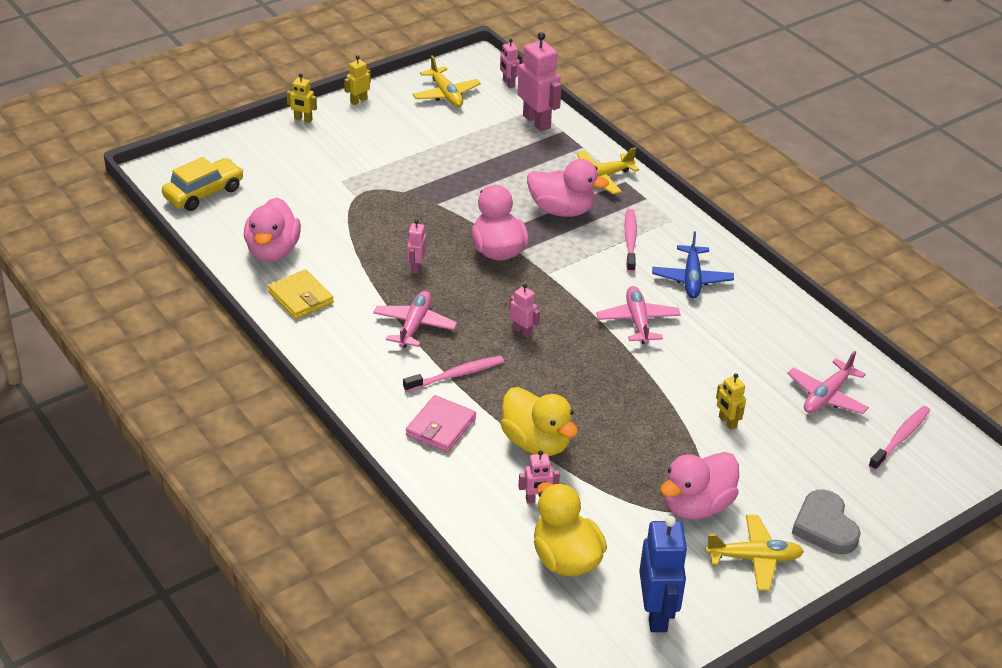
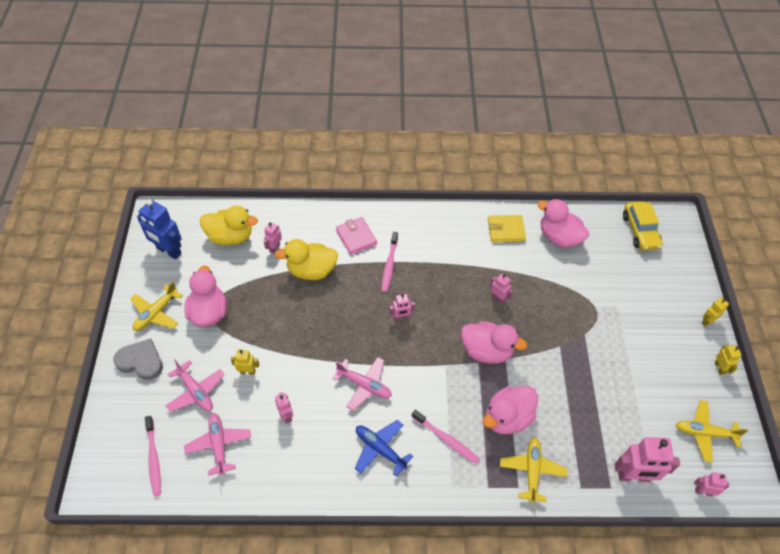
camera: 125 degrees right, 15 degrees up
pink plane [373,291,457,348] -> pink plane moved to [165,359,225,412]
none -> pink robot [275,392,293,423]

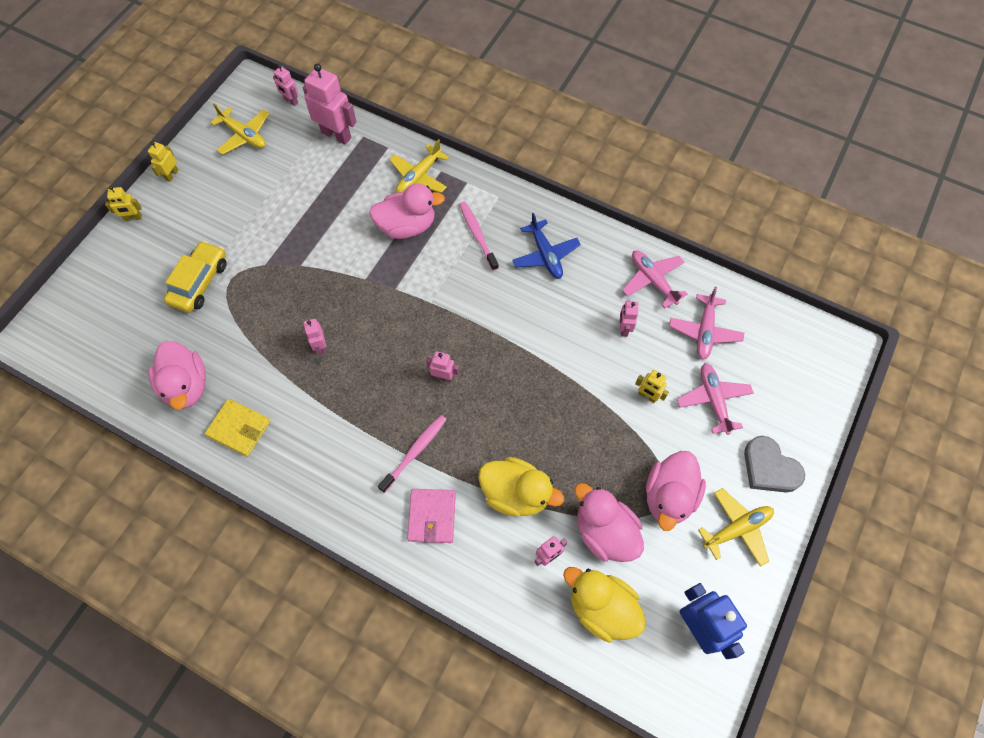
camera: 150 degrees left, 10 degrees up
pink toothbrush [145,416,161,496] -> none
pink plane [332,357,392,411] -> pink plane moved to [622,250,688,309]
pink duck [461,321,527,364] -> pink duck moved to [574,483,644,562]
yellow car [623,201,663,251] -> yellow car moved to [164,241,227,312]

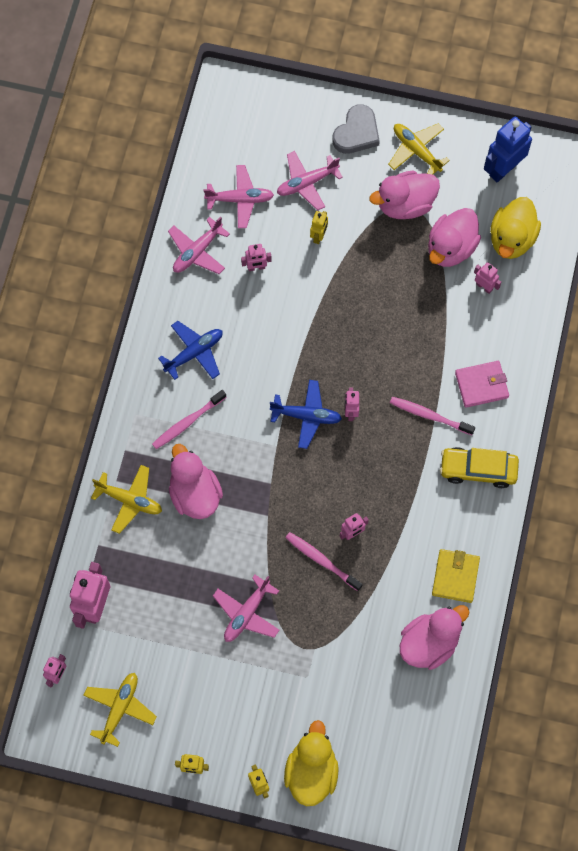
camera: 105 degrees left, 5 degrees up
yellow car [164,241,227,312] -> yellow car moved to [440,447,519,488]
yellow duck [478,457,564,517] -> yellow duck moved to [284,720,339,806]
pink duck [646,451,706,531] -> pink duck turned 150 degrees clockwise [369,171,440,219]
none -> pink plane [213,575,279,642]
none -> blue plane [270,380,342,449]
none -> pink toothbrush [285,532,363,591]

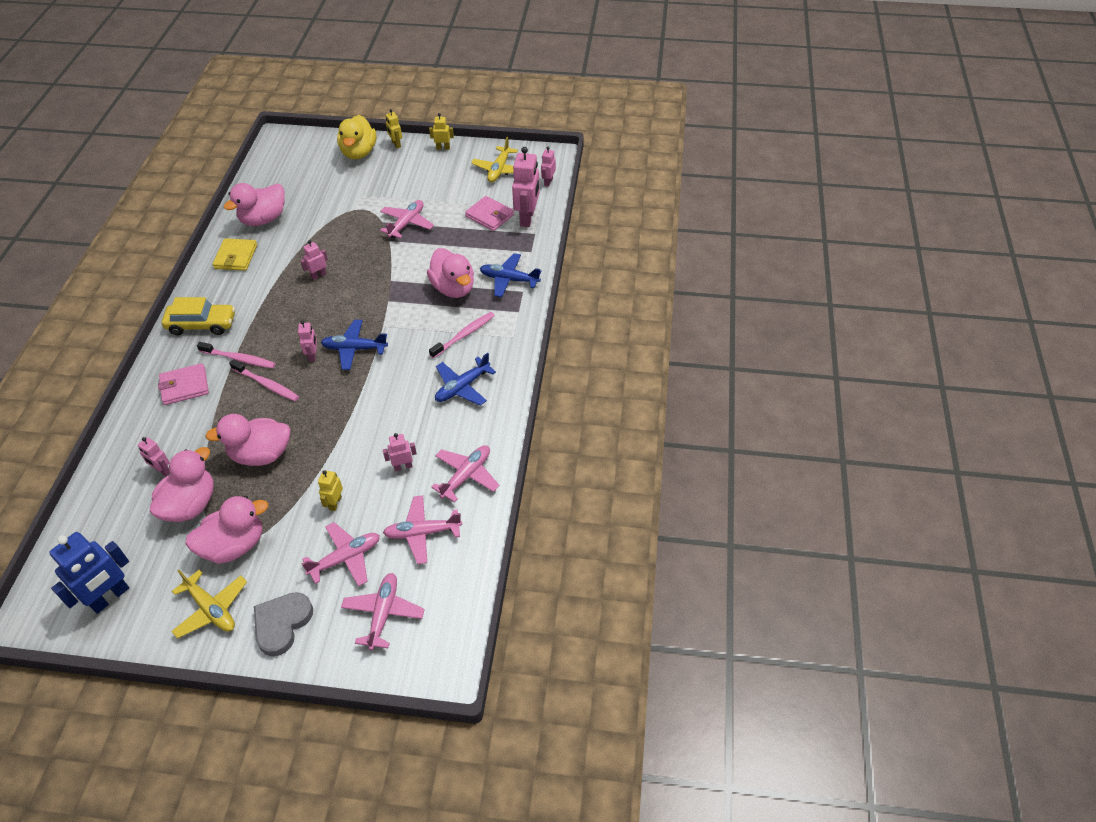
camera: 175 degrees right, 20 degrees down
yellow plane [91,465,162,534] -> blue plane [480,253,541,297]
pink toothbrush [285,532,363,591] -> pink toothbrush moved to [229,359,299,401]
yellow duck [490,197,541,259] -> none
none -> pink duck [205,414,290,466]
none -> pink plane [341,573,425,650]
none -> pink wallet [465,196,514,231]

